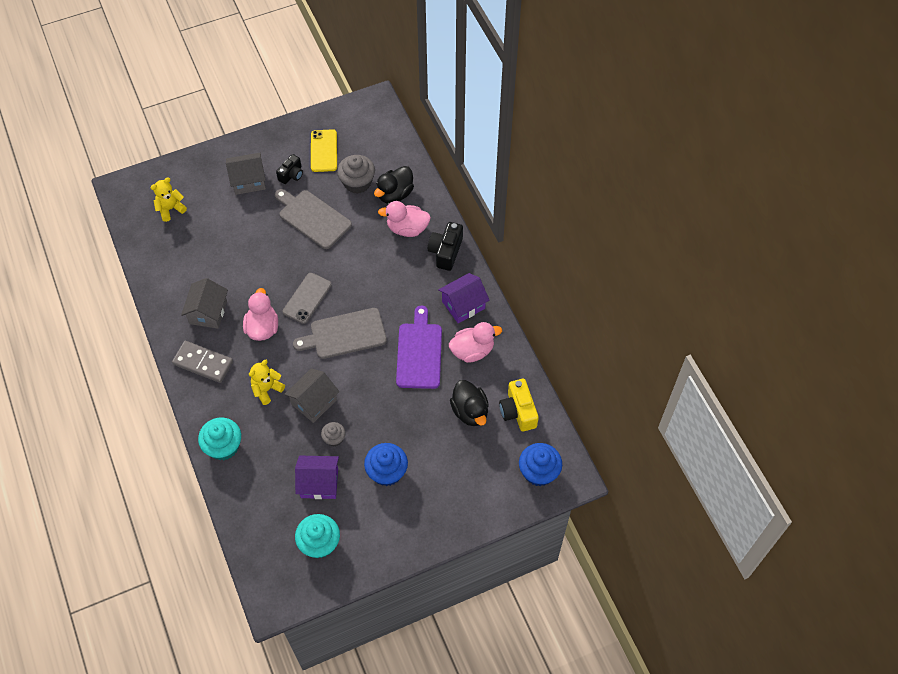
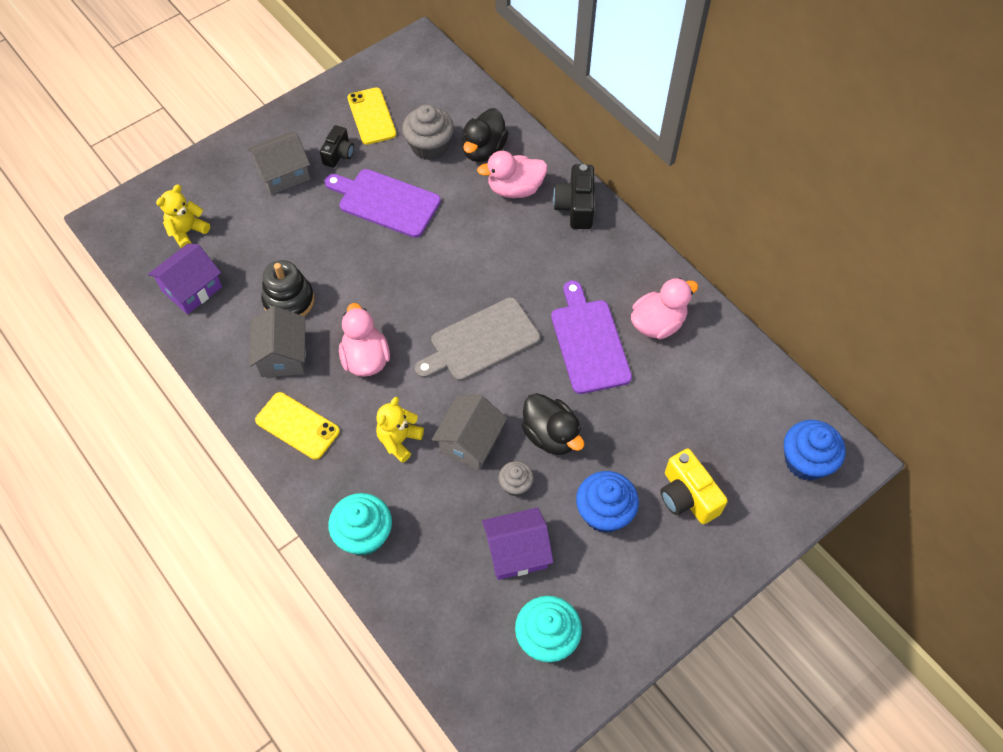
camera: 15 degrees left, 0 degrees up
grey domino [172,341,233,383] -> yellow phone [255,392,340,460]
grey cutting board [275,189,352,249] -> purple cutting board [325,169,441,238]
grey phone [283,273,332,324] -> none
purple house [438,273,489,323] -> purple house moved to [148,244,222,314]
black duck [450,380,489,426] -> black duck moved to [521,393,584,455]
yellow camera [499,379,539,432] -> yellow camera moved to [660,448,728,524]
none -> black stacking toy [261,260,314,316]

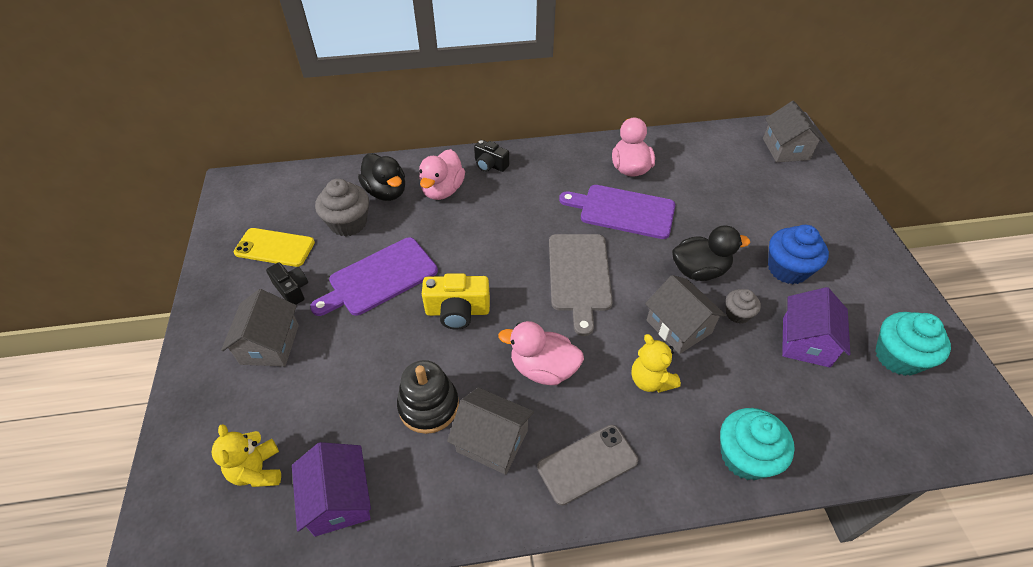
camera: 60 degrees left, 10 degrees down
yellow phone [255,392,340,460] -> grey phone [537,425,638,505]
black camera [553,164,595,229] -> black camera [474,140,509,172], size x0.67
yellow camera [660,448,728,524] -> yellow camera moved to [422,273,490,330]
blue cupcake [784,420,846,481] -> grey house [763,101,824,162]

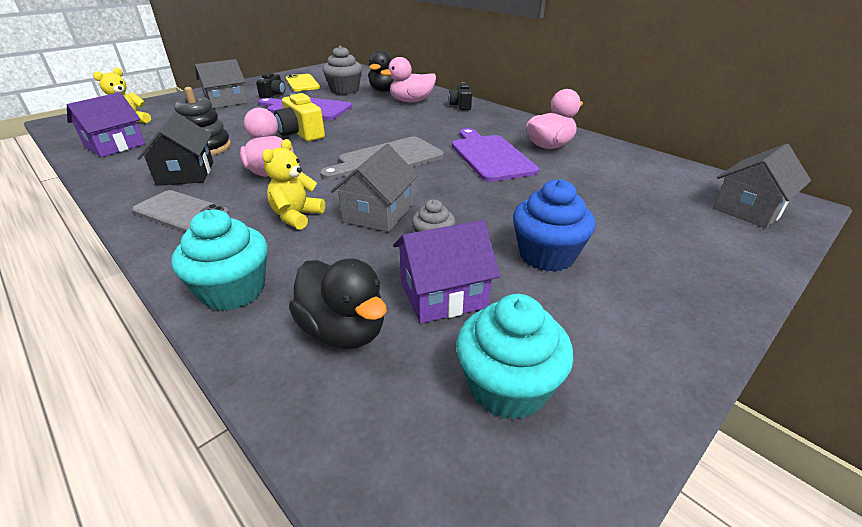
camera: 55 degrees right, 15 degrees down
grey house [447,388,534,475] -> black house [137,112,213,186]
black duck [672,226,750,281] -> black duck moved to [289,258,387,349]

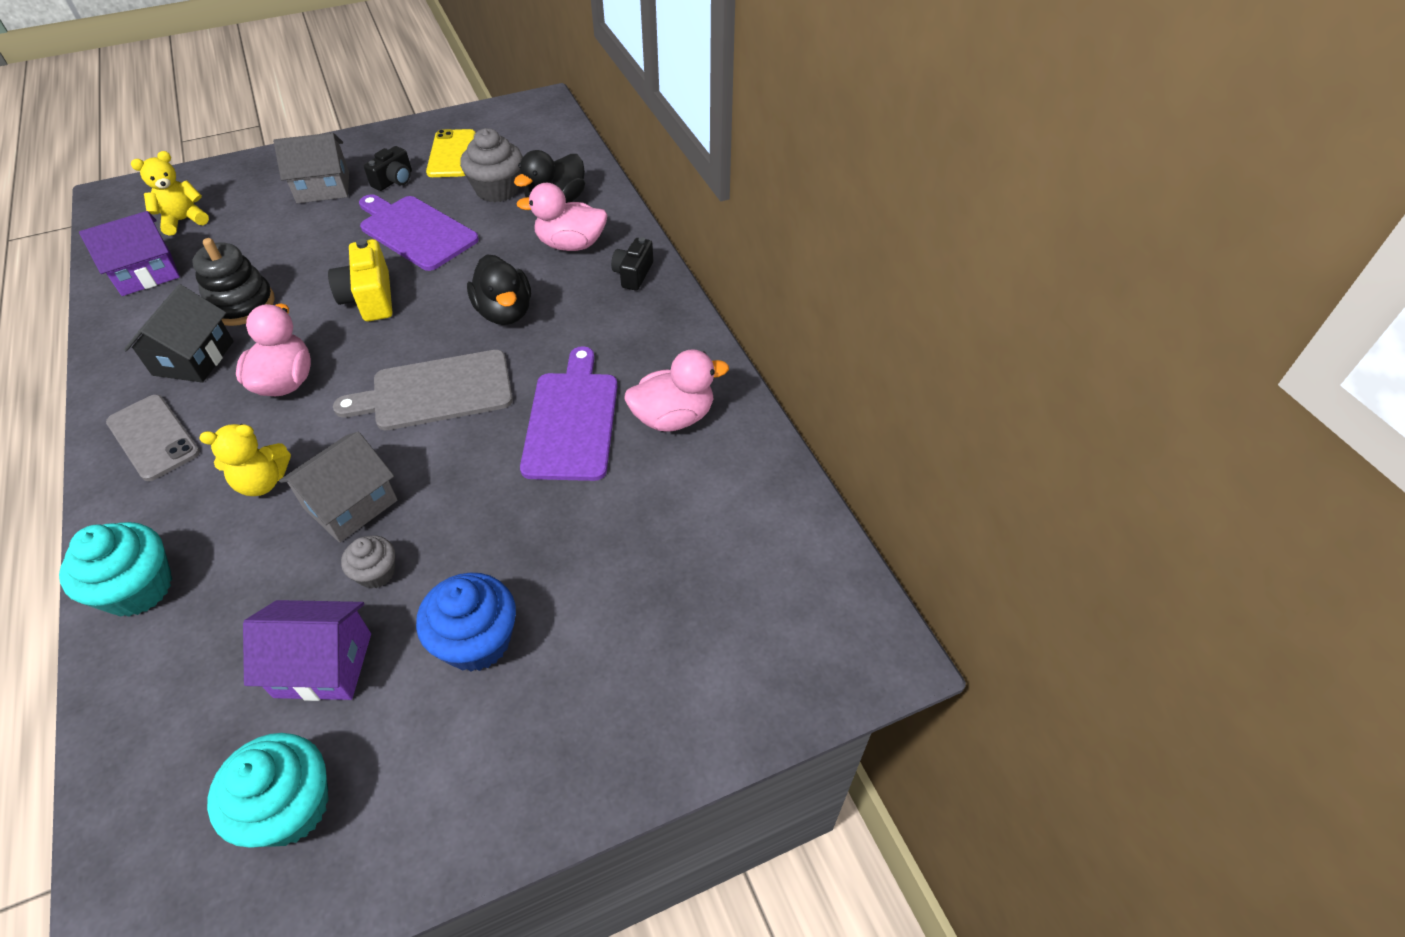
camera: 20 degrees right, 15 degrees up
yellow teddy bear [262,139,325,230] -> yellow teddy bear turned 150 degrees counterclockwise [199,424,291,496]
black duck [289,258,387,349] -> black duck moved to [467,254,531,325]
grey house [713,144,811,228] -> none

